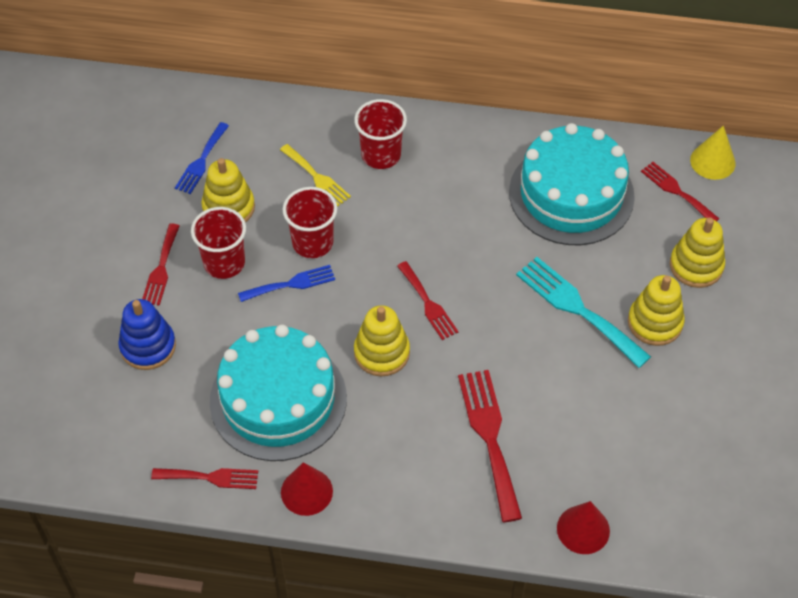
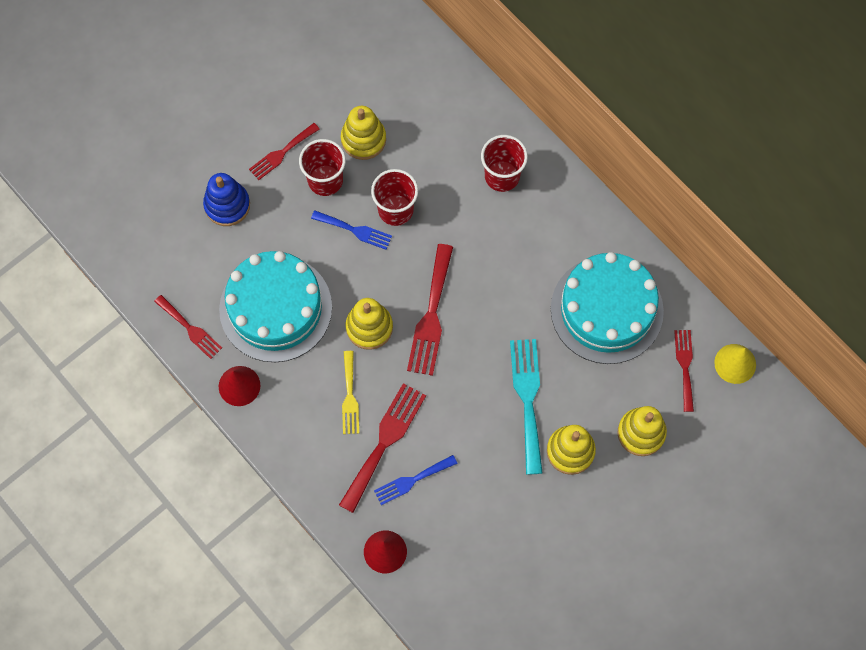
camera: 40 degrees right, 15 degrees up
blue fork [175,122,229,194] -> blue fork moved to [374,455,458,505]
yellow fork [280,144,351,207] -> yellow fork moved to [342,351,359,434]
red fork [397,261,459,340] -> red fork [407,244,453,376], size x1.63

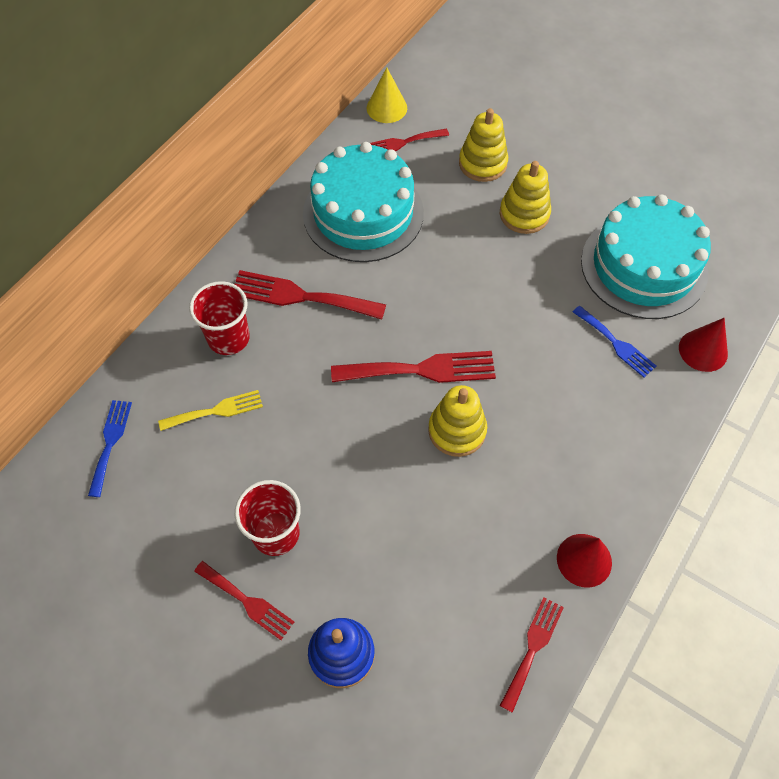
camera: 105 degrees left, 10 degrees down
turquoise cake [219,251,332,362] -> turquoise cake moved to [581,195,711,319]
blue fork [311,210,392,250] -> blue fork moved to [88,400,132,497]
red fork [339,383,426,513] -> red fork moved to [234,270,386,319]
yellow stacking toy [341,106,386,160] -> none
yellow fork [342,351,359,434] -> yellow fork moved to [158,390,263,431]
red cup [371,169,418,226] -> none
turquoise fork [510,339,543,475] -> none

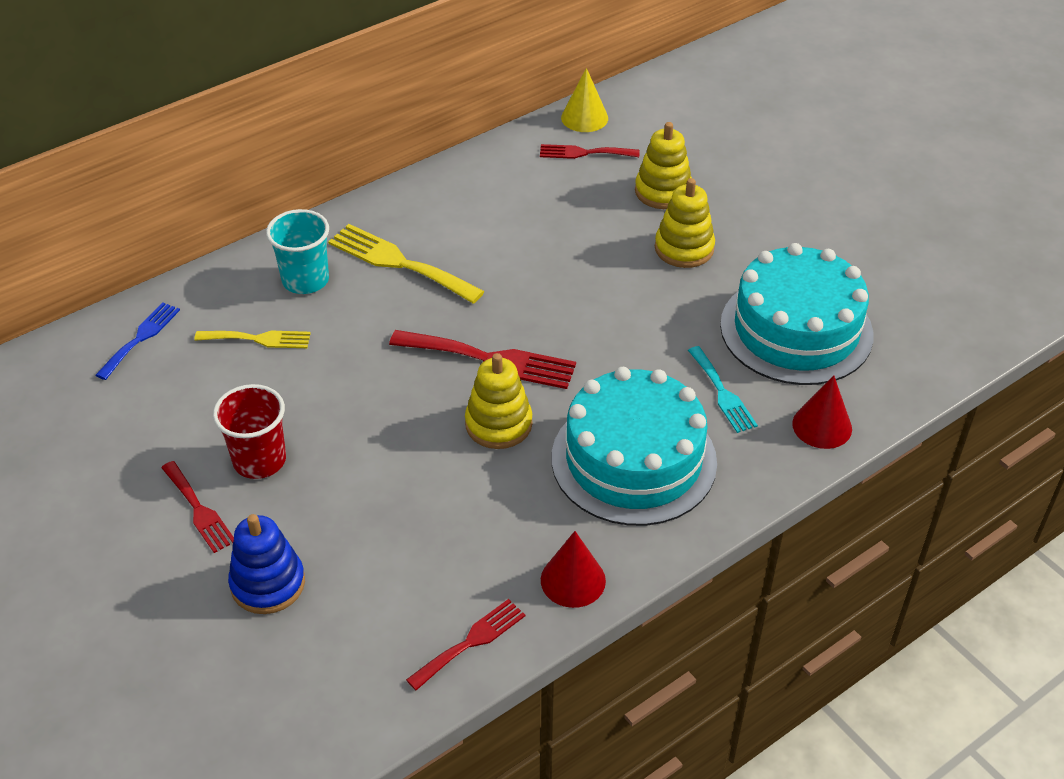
camera: 20 degrees right, 15 degrees down
red cup [189,281,250,355] -> turquoise cup [266,209,329,294]
red fork [234,270,386,319] -> yellow fork [328,224,485,304]
turquoise cake [303,142,424,262] -> turquoise cake moved to [552,367,717,526]
blue fork [573,306,656,377] -> turquoise fork [688,346,758,433]

